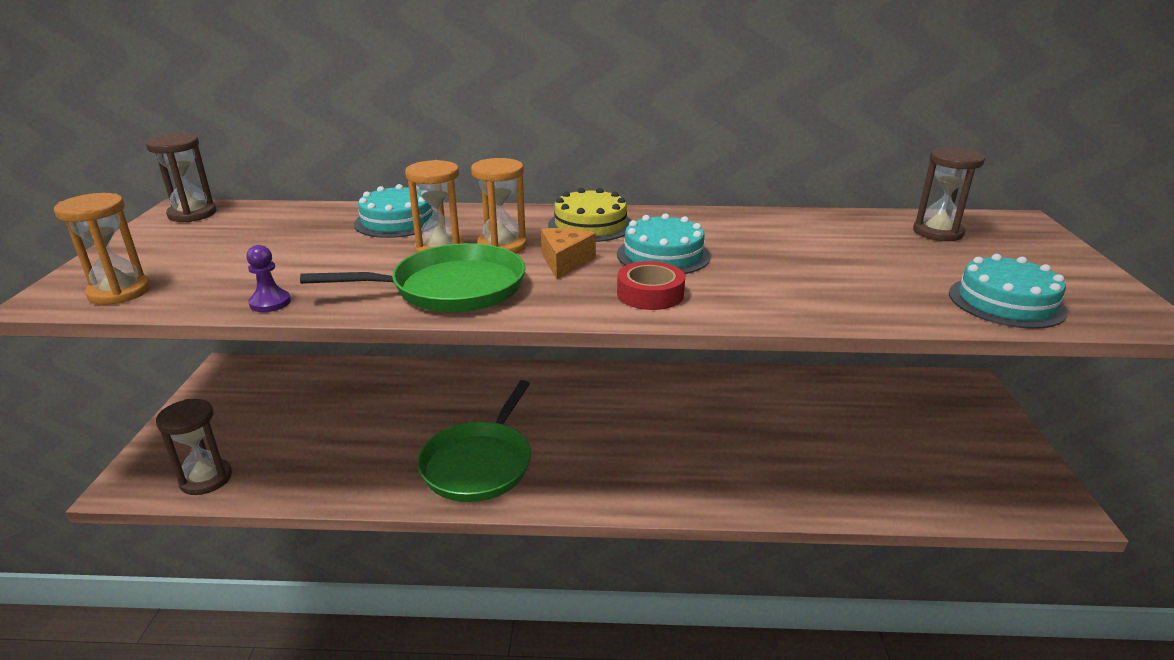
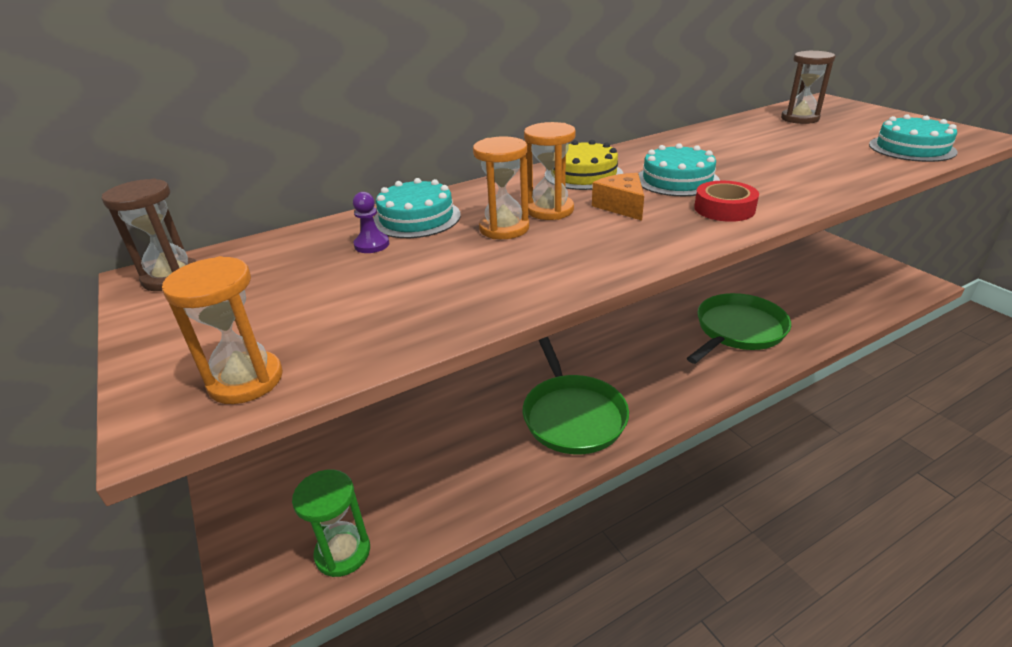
camera: 30 degrees left, 5 degrees up
brown hourglass [156,399,232,495] -> green hourglass [292,470,370,577]
purple pawn [246,245,291,312] -> purple pawn moved to [353,192,389,253]
green pan [300,243,525,312] -> green pan moved to [687,293,791,364]

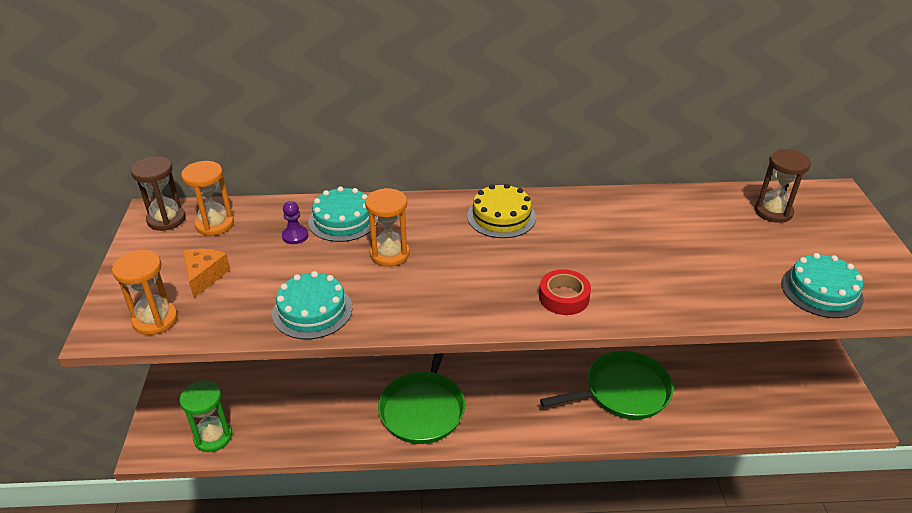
camera: 25 degrees right, 5 degrees up
orange hourglass [524,122,576,220] -> orange hourglass moved to [181,161,234,236]
orange cheese [592,173,644,221] -> orange cheese moved to [183,249,230,298]
turquoise cake [638,143,720,196] -> turquoise cake moved to [272,271,352,339]

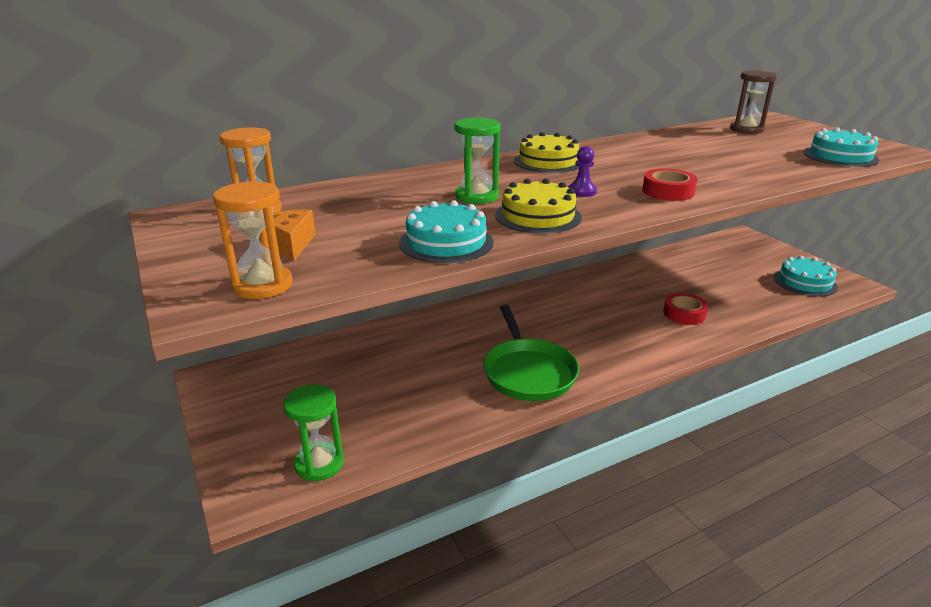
camera: 25 degrees left, 10 degrees down
brown hourglass [130,156,186,231] -> none
purple pawn [282,201,308,244] -> purple pawn moved to [568,146,597,197]
turquoise cake [308,187,377,242] -> turquoise cake moved to [774,256,838,297]
orange hourglass [365,188,410,267] -> green hourglass [455,118,501,204]
green pan [540,351,673,420] -> red tape [663,293,708,325]
none -> yellow cake [495,179,582,234]

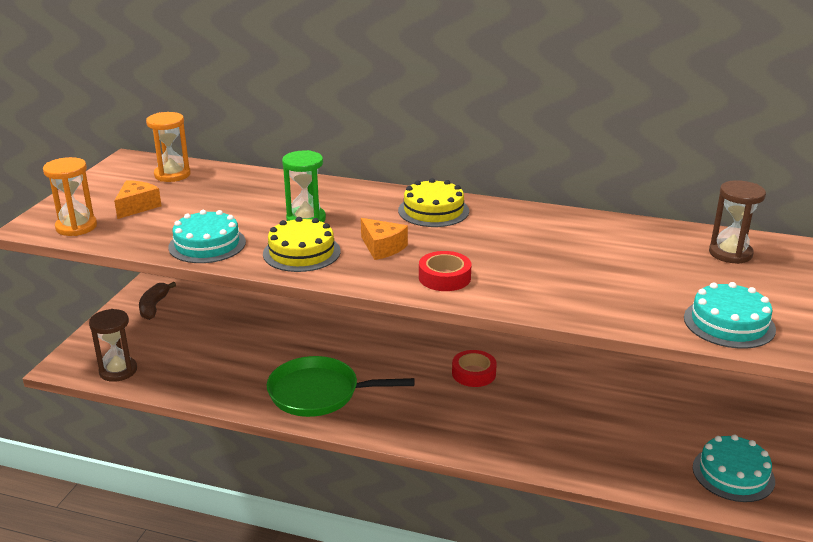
camera: 45 degrees right, 0 degrees up
green hourglass [283,384,344,481] -> brown hourglass [89,309,137,382]
green pan [483,305,579,401] -> green pan turned 60 degrees clockwise [267,356,415,417]
purple pawn [568,146,597,197] -> orange cheese [361,218,408,260]
red tape [663,293,708,325] -> red tape moved to [452,350,497,387]
none -> brown banana [139,282,176,320]

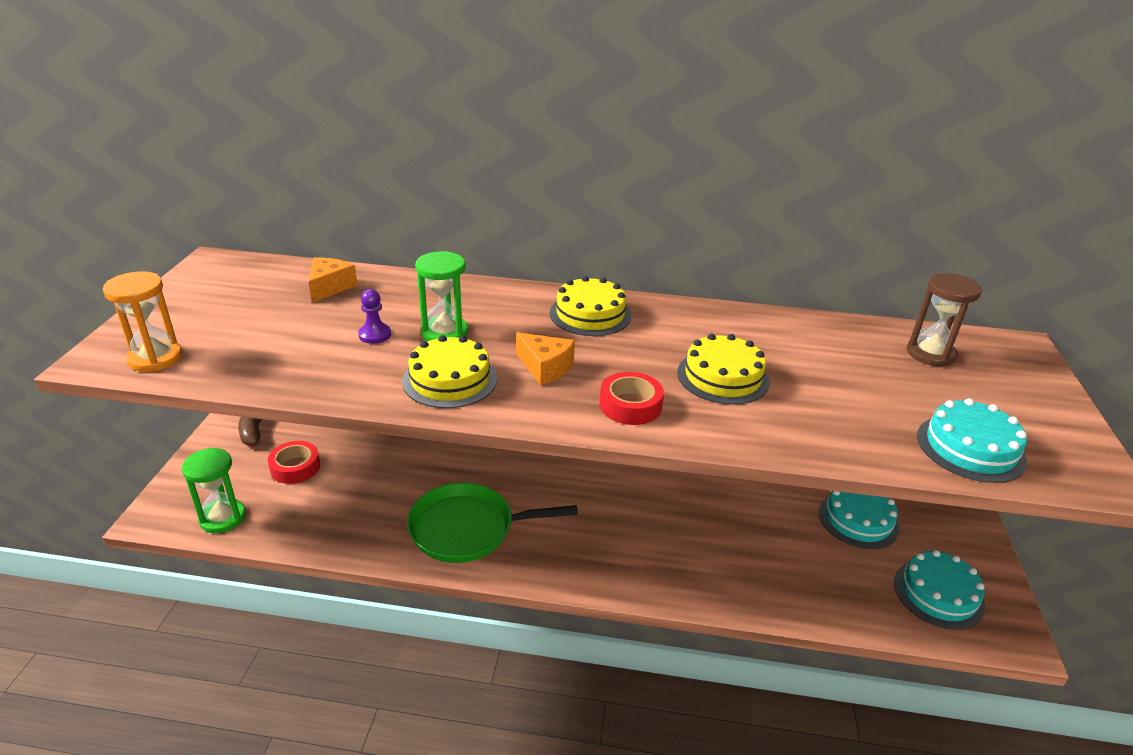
camera: 10 degrees left, 5 degrees up
brown hourglass [89,309,137,382] -> green hourglass [182,448,246,533]
orange cheese [114,180,161,219] -> orange cheese moved to [308,258,358,303]
orange hourglass [146,112,191,182] -> none
turquoise cake [168,210,246,263] -> turquoise cake moved to [819,491,899,549]
red tape [452,350,497,387] -> red tape moved to [268,441,320,484]
none -> purple pawn [358,289,391,344]
none -> yellow cake [677,334,770,405]

